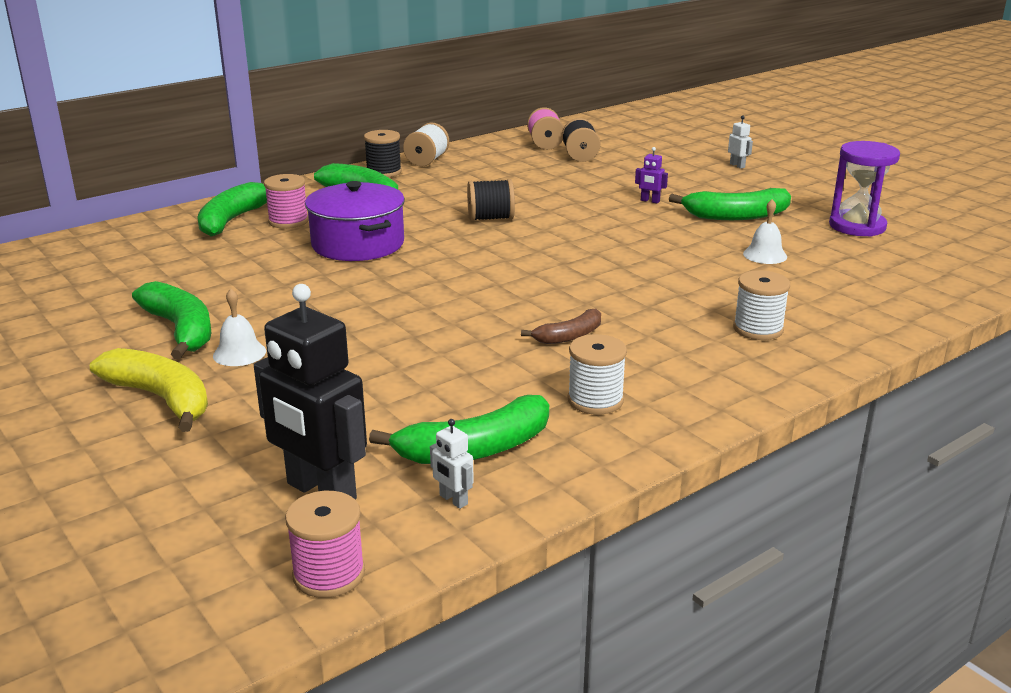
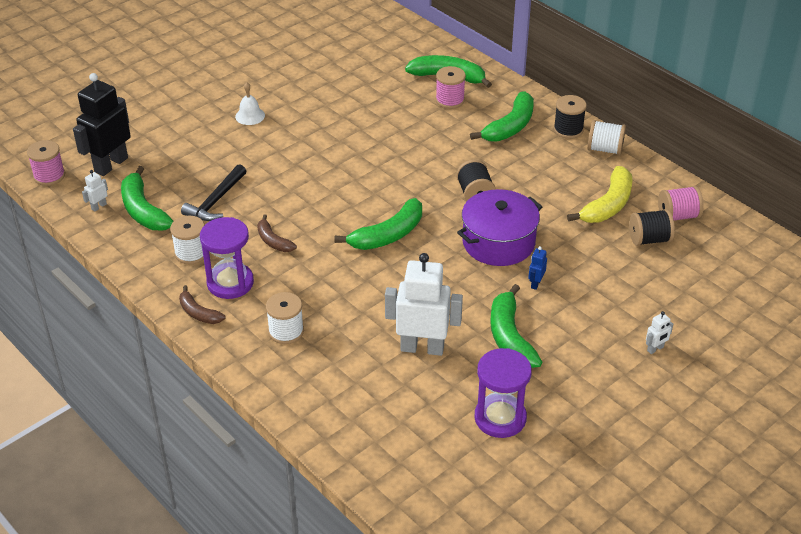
camera: 85 degrees right, 15 degrees up
yellow banana [90,348,208,432] -> yellow banana moved to [567,166,633,223]
green banana [132,281,211,359] -> green banana moved to [334,198,422,250]
purple pot [305,181,405,261] -> purple pot moved to [457,189,542,266]
purple robot [635,147,668,204] -> blue robot [528,246,547,290]
white bell [743,199,787,264] -> white robot [385,253,463,356]
none -> brown banana [179,285,226,324]
none -> black hammer [181,164,247,221]
none -> purple hourglass [200,217,254,299]

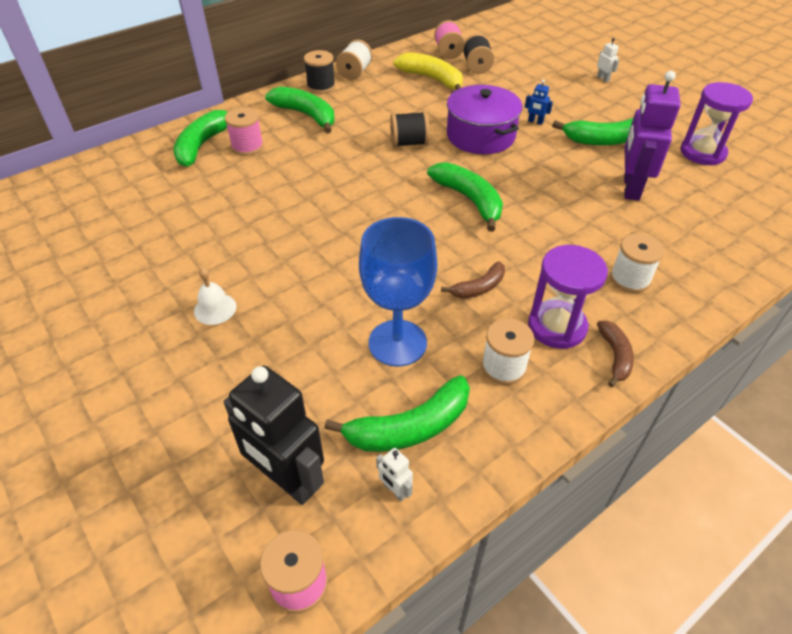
camera: 85 degrees left, 5 degrees up
brown banana [179,285,226,324] -> brown banana turned 45 degrees counterclockwise [597,321,634,387]
black hammer [181,164,247,221] -> blue goblet [359,217,437,366]
white robot [385,253,463,356] -> purple robot [624,71,681,201]

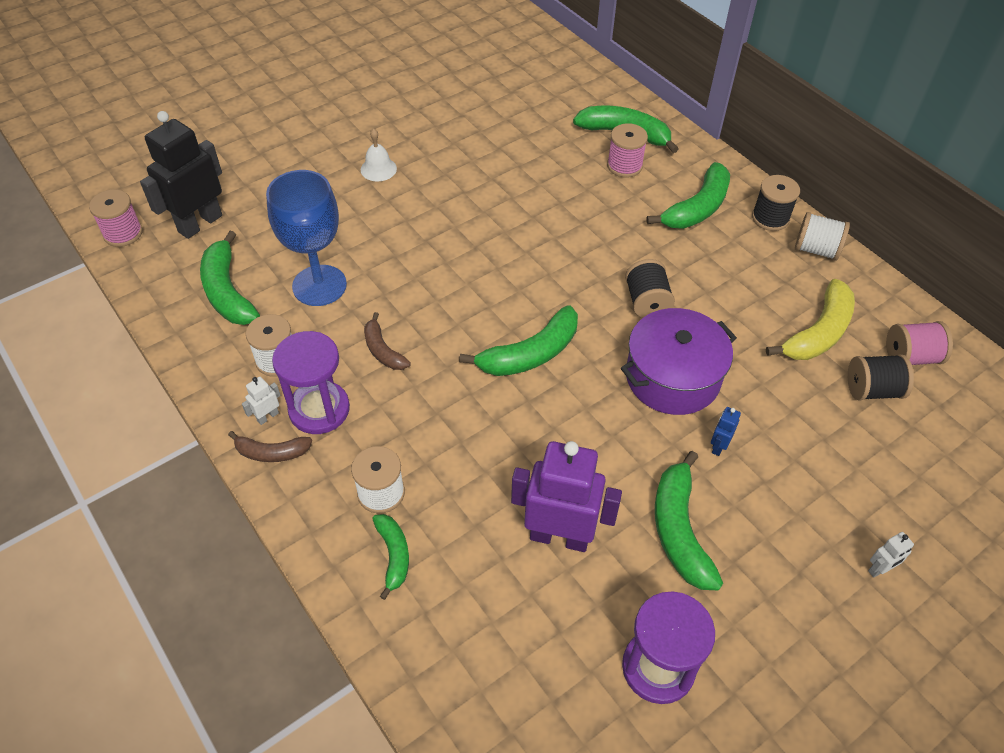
camera: 90 degrees right, 5 degrees up
white robot [376,448,413,501] -> white robot moved to [242,377,281,425]
none -> green banana [372,514,409,600]

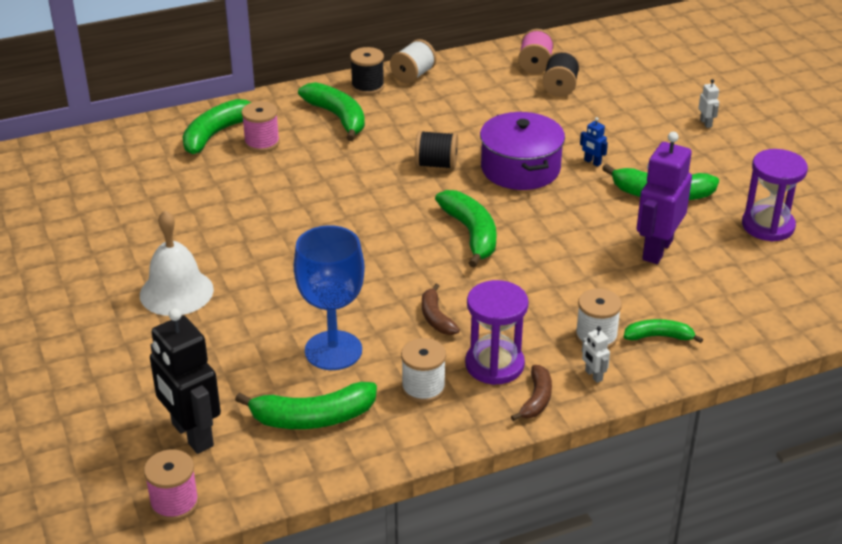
camera: 75 degrees left, 15 degrees down
white robot [242,377,281,425] -> white robot moved to [582,326,610,383]
white bell [361,129,397,181] -> white bell [140,210,214,316], size x1.79
brown banana [364,312,411,370] -> brown banana turned 90 degrees clockwise [422,284,460,335]
yellow banana [766,279,855,360] -> none

